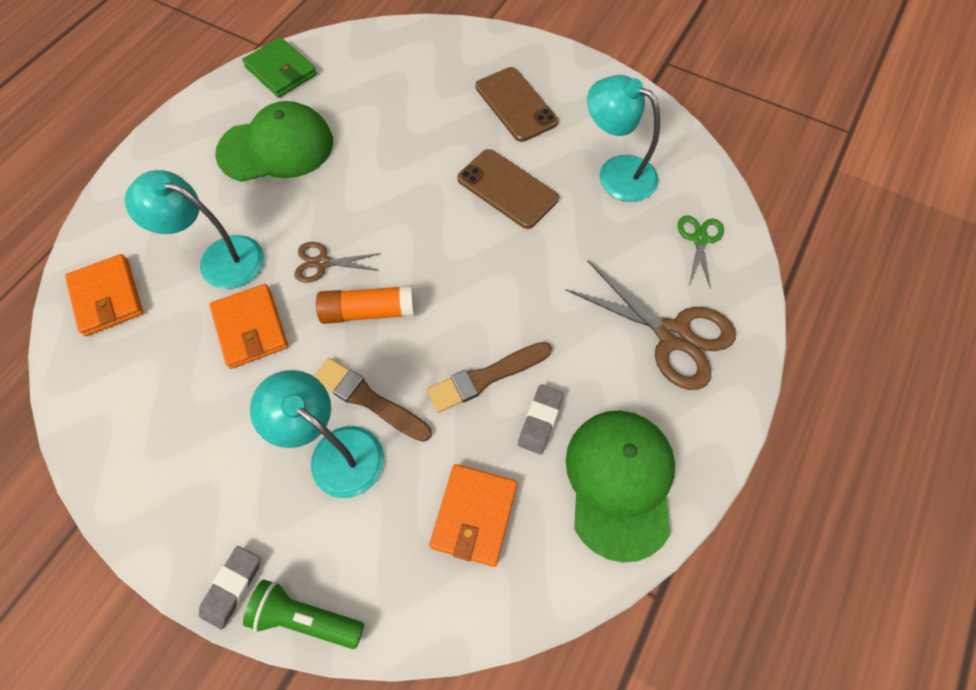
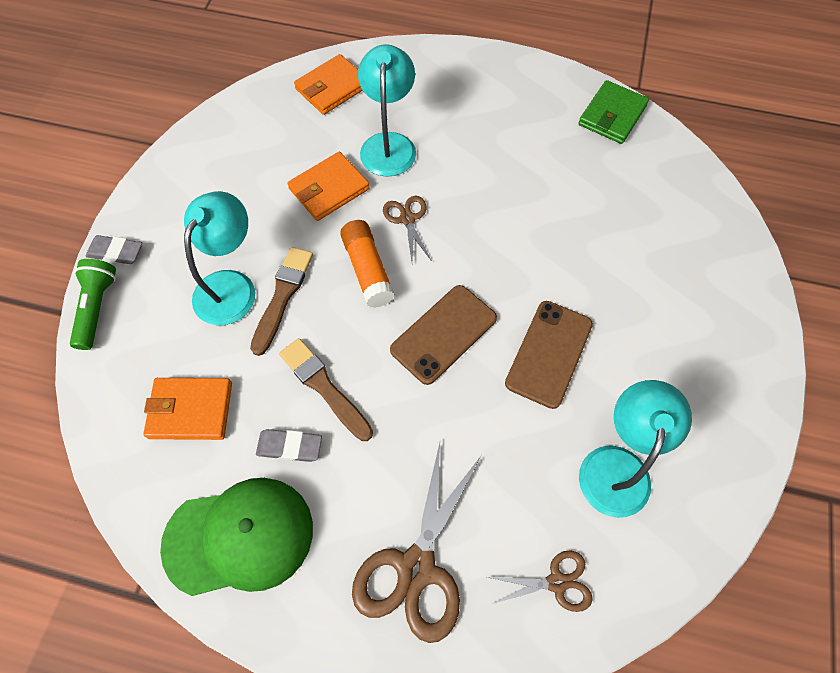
camera: 75 degrees right, 0 degrees up
green cap [215,101,333,182] -> none
brown phone [476,67,558,142] -> brown phone moved to [390,285,497,385]
green scissors [678,215,724,289] -> brown scissors [487,550,593,612]

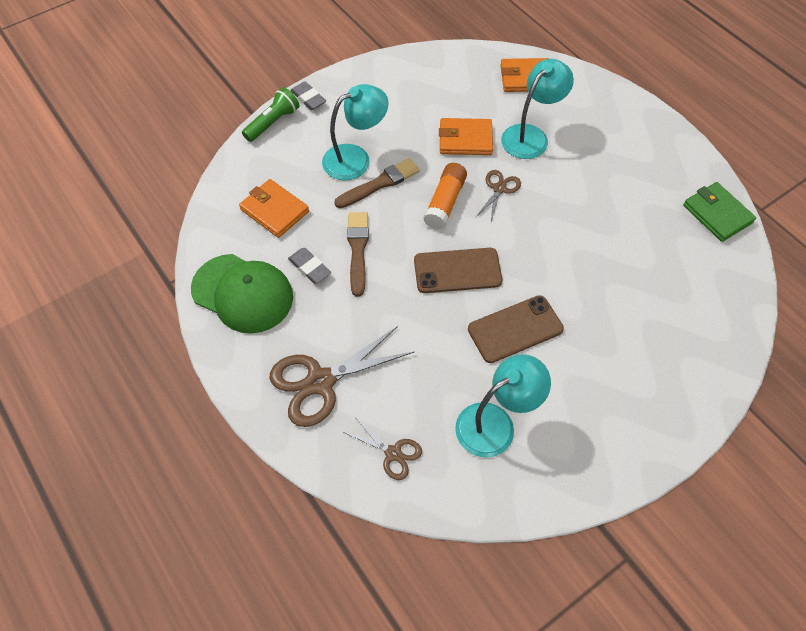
camera: 40 degrees right, 5 degrees down
green wallet [578,80,649,144] -> green wallet turned 75 degrees clockwise [683,182,756,242]

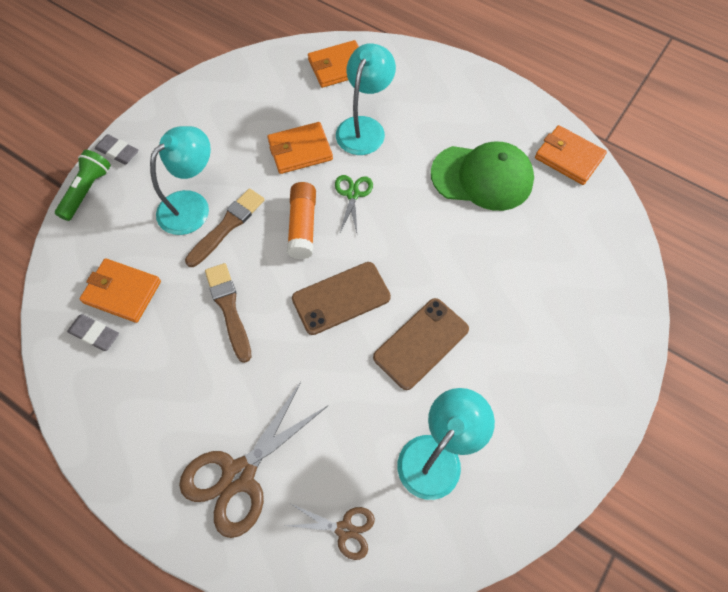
camera: 20 degrees left, 5 degrees up
green cap [191,254,293,334] -> green cap moved to [431,142,534,211]
grey eraser [288,248,331,284] -> grey eraser moved to [67,314,119,351]
brown scissors [475,170,521,222] -> green scissors [335,175,373,233]
green wallet [683,182,756,242] -> orange wallet [535,125,607,185]

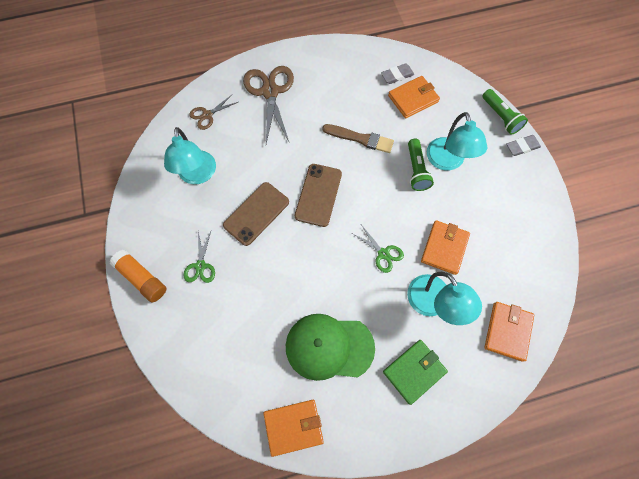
camera: 130 degrees right, 5 degrees up
brown brush [185,189,265,267] -> green flashlight [408,139,434,191]
orange glue stick [287,182,316,259] -> orange glue stick moved to [110,250,166,302]
brown phone [373,298,469,390] -> brown phone turned 45 degrees clockwise [223,182,289,246]
green cap [431,142,534,211] -> green cap turned 45 degrees clockwise [286,314,375,381]
none -> green scissors [184,231,215,283]
none -> green wallet [383,340,448,405]

